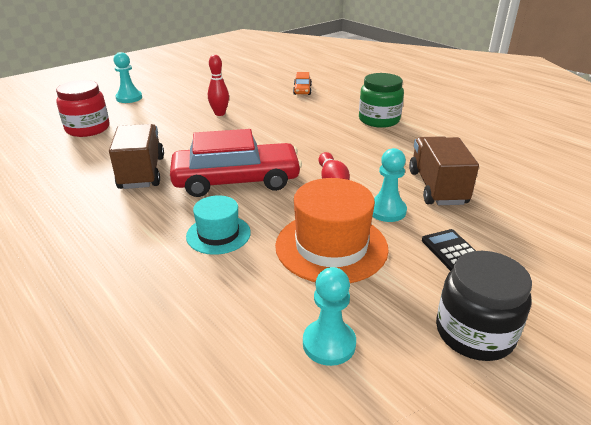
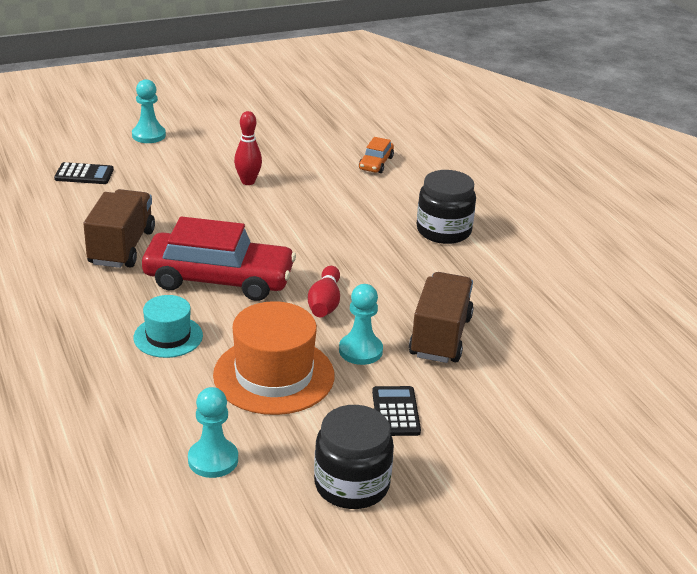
camera: 15 degrees right, 0 degrees up
red jar [56,80,110,137] -> black calculator [54,162,114,184]
green jar [359,73,404,128] -> black jar [417,170,476,244]

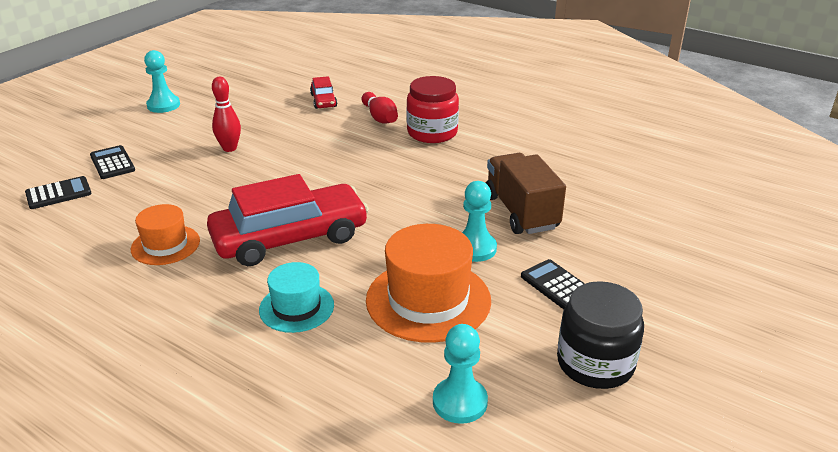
camera: 30 degrees left, 0 degrees up
brown truck [84,189,155,268] -> orange hat [131,204,200,265]
turquoise pawn [132,79,166,143] -> turquoise pawn moved to [144,50,180,113]
red bowling pin [308,266,340,317] -> red bowling pin moved to [362,92,398,123]
orange car [359,137,394,173] -> red car [310,76,337,109]
black jar [417,170,476,244] -> red jar [406,76,459,143]
none -> black calculator [90,145,135,179]

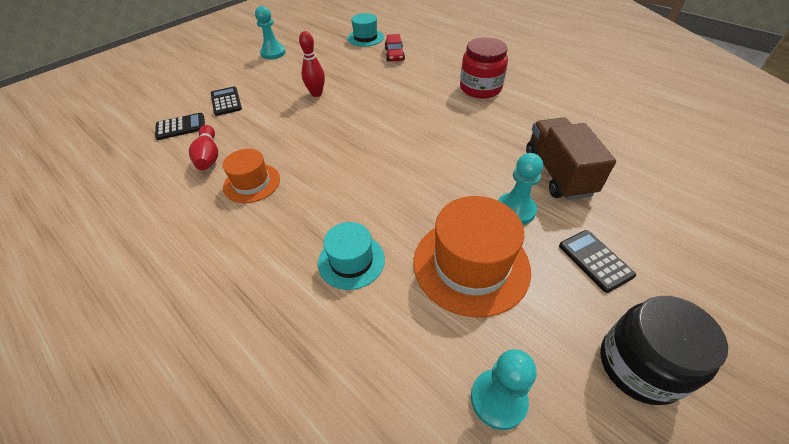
camera: 10 degrees right, 15 degrees up
red car [207,174,369,266] -> none
red bowling pin [362,92,398,123] -> red bowling pin moved to [189,125,218,170]
none -> turquoise hat [347,13,384,47]

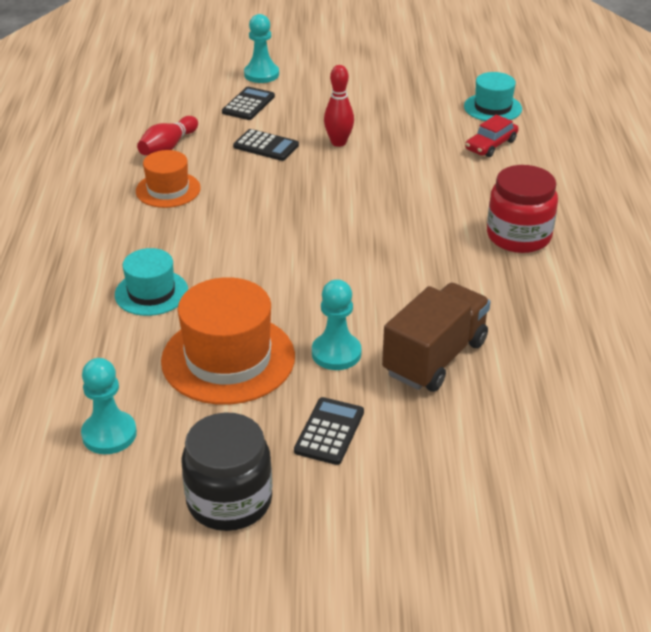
camera: 45 degrees right, 10 degrees down
black calculator [155,113,205,140] -> black calculator moved to [233,129,299,161]
turquoise pawn [255,6,286,59] -> turquoise pawn moved to [244,14,279,83]

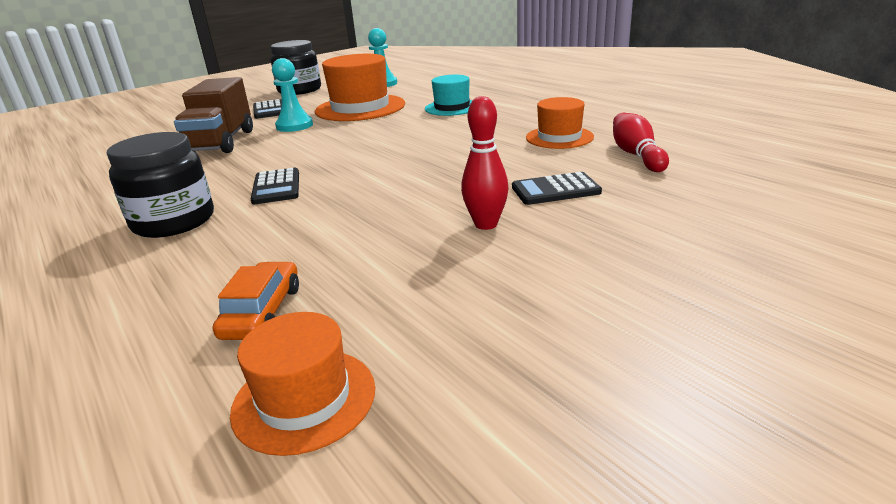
camera: 145 degrees right, 10 degrees down
black calculator [222,87,275,120] -> black calculator moved to [251,168,299,204]
turquoise pawn [244,14,279,83] -> none
turquoise hat [464,72,522,121] -> orange hat [230,312,375,456]
red car [465,115,519,157] -> orange car [213,262,299,340]
red jar [487,165,558,253] -> black jar [107,132,214,238]

